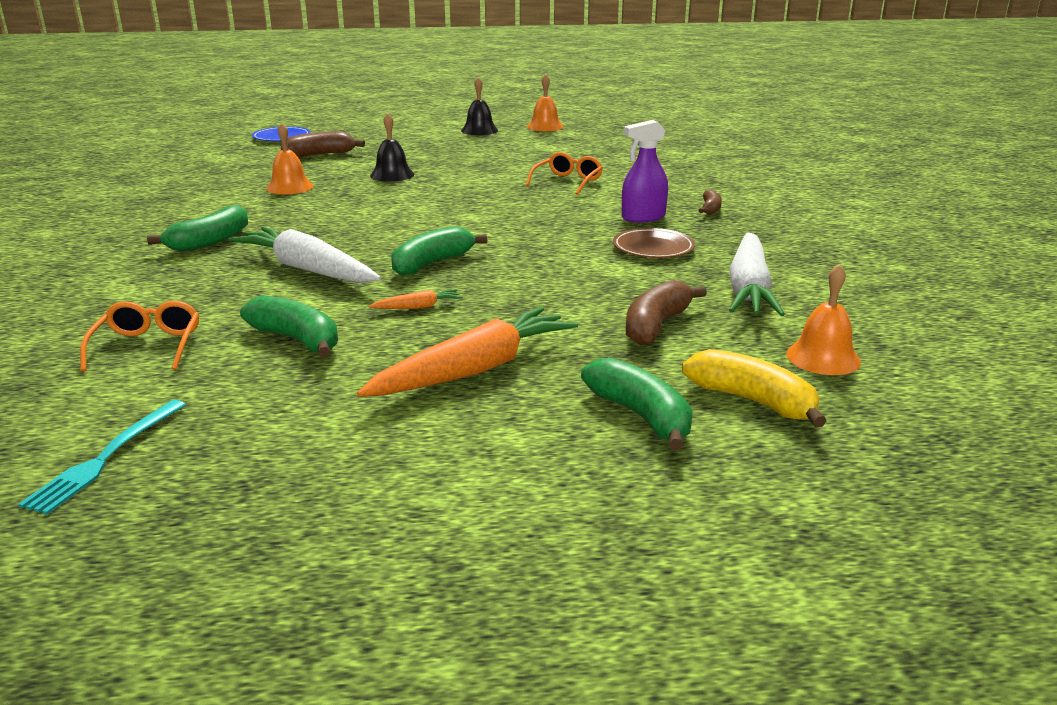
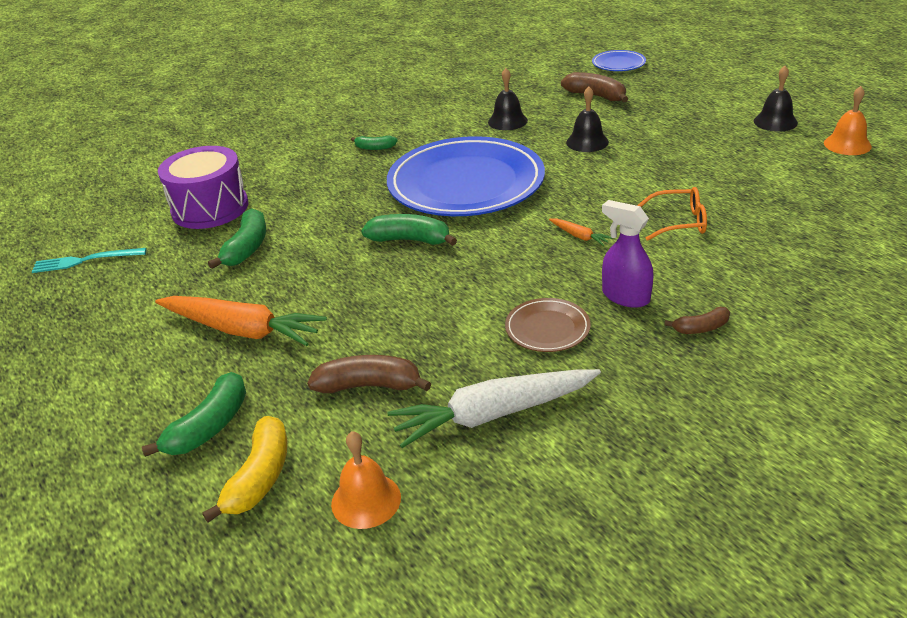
camera: 65 degrees right, 10 degrees up
orange glasses [80,301,199,371] -> purple drum [158,146,248,229]
green banana [147,205,248,252] -> green banana [351,136,398,150], size x0.58
white carrot [228,227,381,283] -> none
orange bell [266,123,313,194] -> black bell [488,68,528,130]
orange carrot [369,289,462,309] -> orange carrot moved to [549,218,613,246]
none -> blue plate [387,136,545,216]

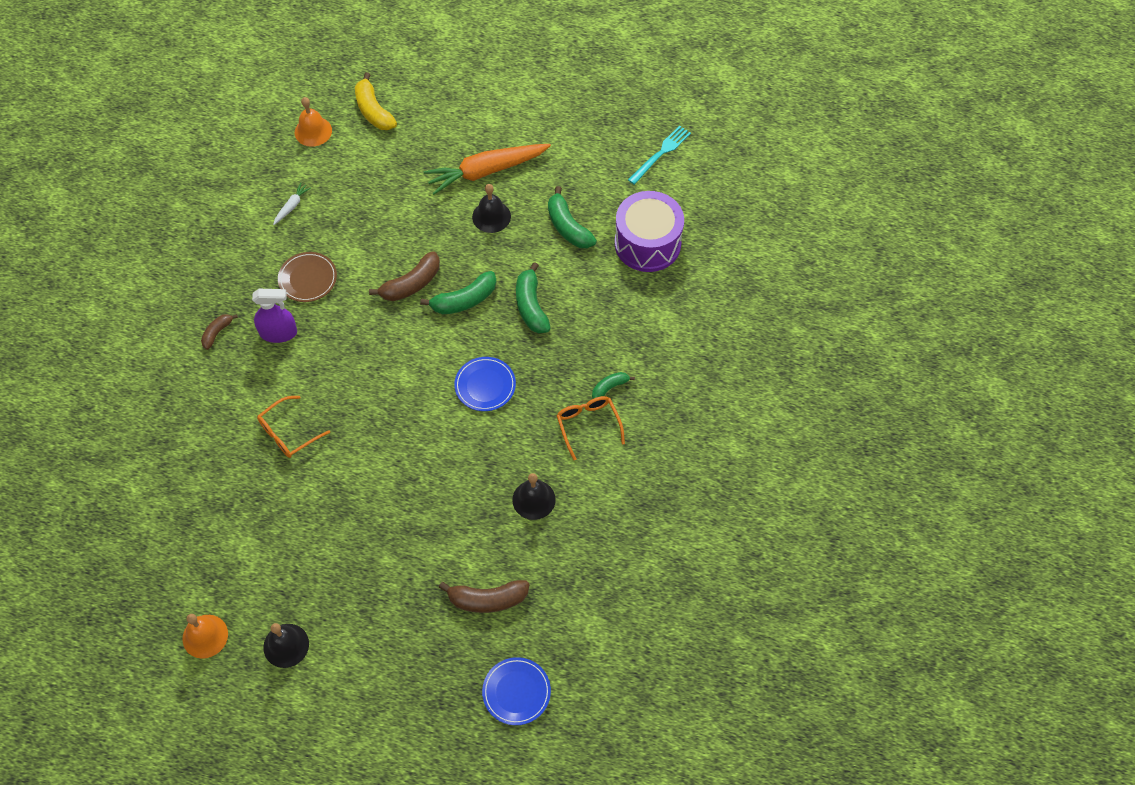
camera: 135 degrees right, 25 degrees up
green banana [142,372,246,457] -> green banana moved to [516,262,551,333]
brown banana [307,355,431,393] -> brown banana moved to [369,251,440,301]
blue plate [387,136,545,216] -> blue plate [454,357,516,411], size x0.42
white carrot [387,369,601,448] -> white carrot [273,183,311,225], size x0.42
orange carrot [549,218,613,246] -> none
black bell [566,86,609,152] -> black bell moved to [472,184,511,233]
none -> orange glasses [556,396,625,460]

